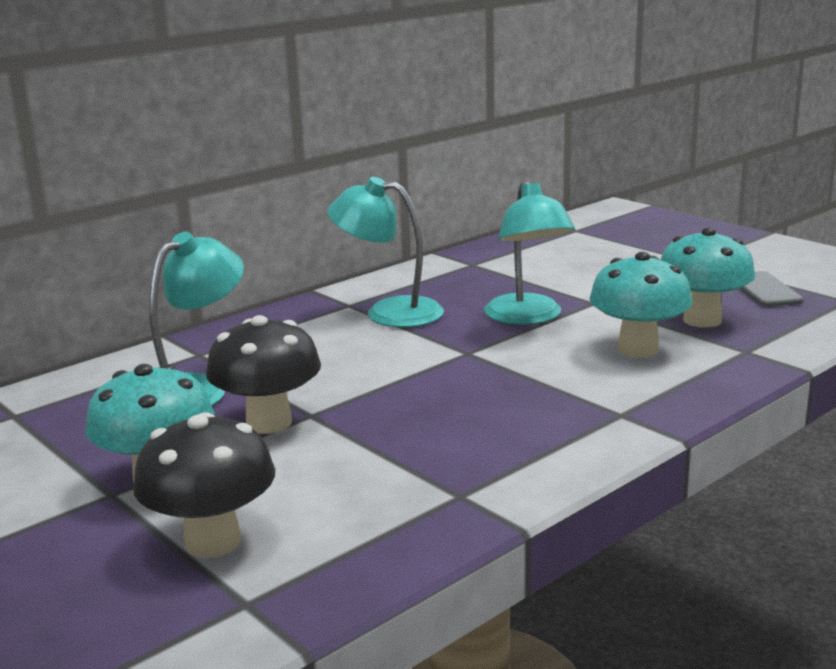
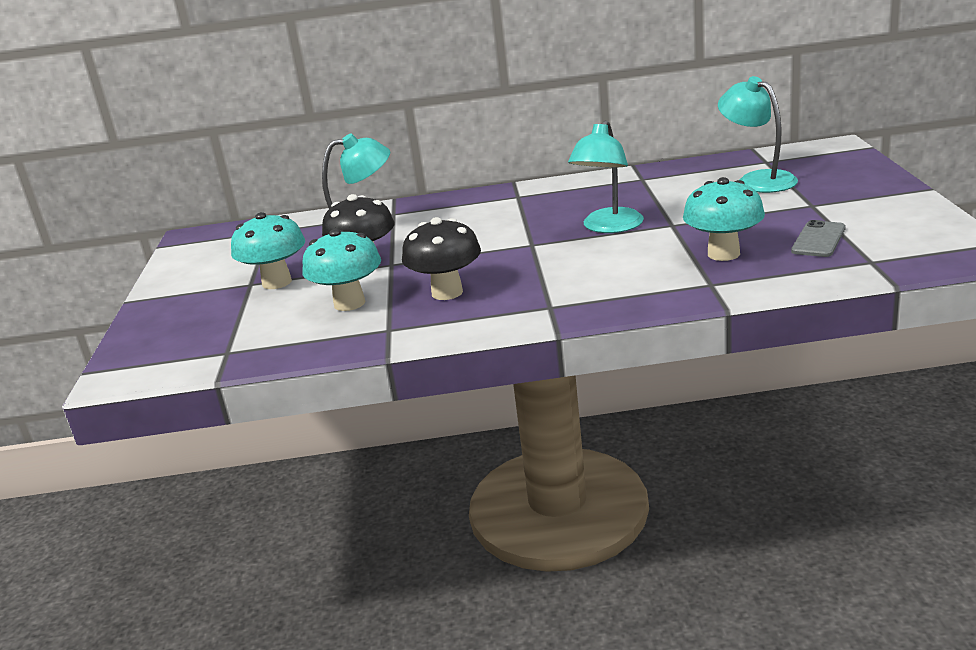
camera: 40 degrees right, 5 degrees up
black mushroom [133,412,275,558] -> black mushroom moved to [402,217,481,300]
turquoise lamp [327,177,444,327] -> turquoise lamp moved to [718,76,798,193]
turquoise mushroom [589,252,693,358] -> turquoise mushroom moved to [302,229,381,311]

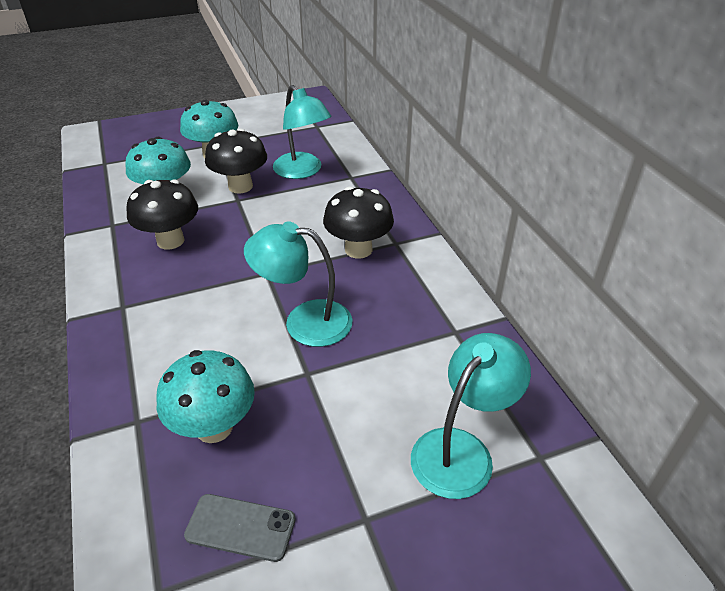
camera: 70 degrees right, 15 degrees up
none -> black mushroom [323,186,394,259]

